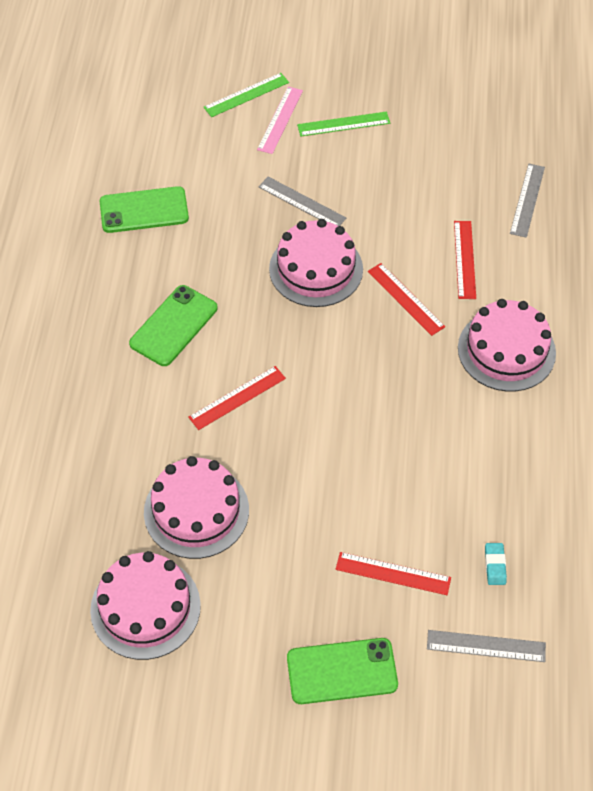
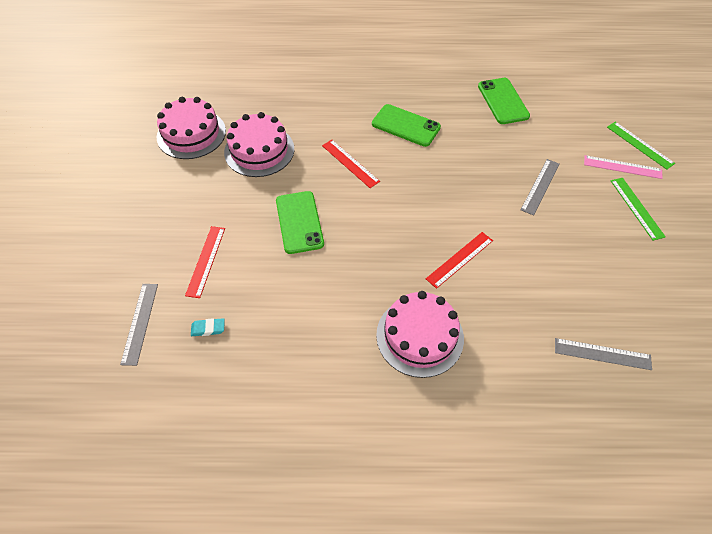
camera: 85 degrees right, 0 degrees up
pink cake [269,219,363,307] -> none
green phone [287,638,398,704] -> green phone moved to [276,191,324,254]
red ruler [454,221,476,299] -> none

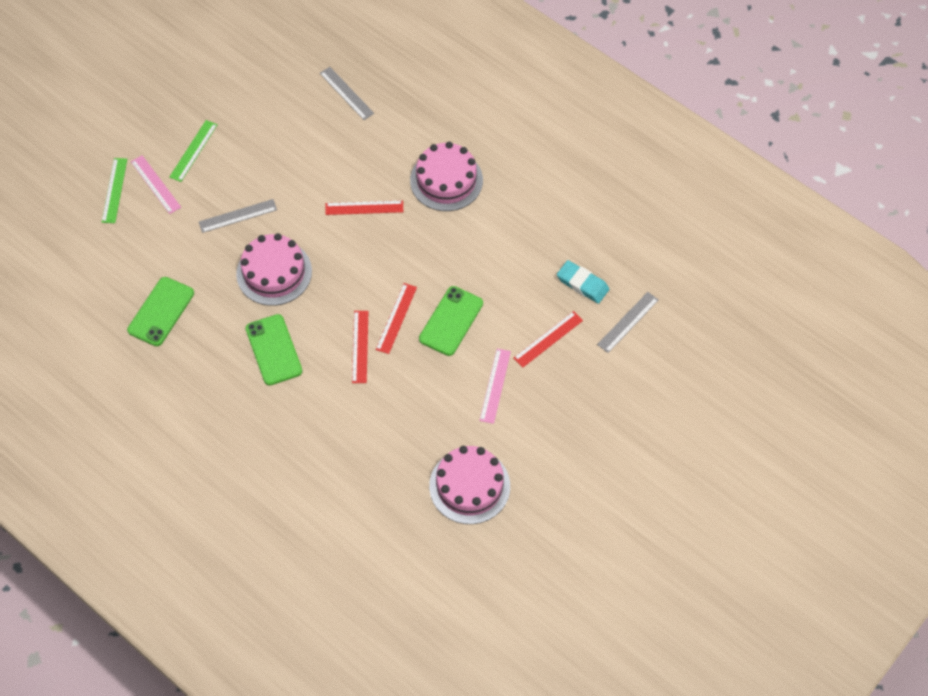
camera: 140 degrees left, 5 degrees up
turquoise eraser [191,318,225,336] -> turquoise eraser [557,260,609,304], size x1.70
pink cake [224,112,294,177] -> pink cake moved to [236,233,312,306]
none -> red ruler [376,283,417,354]
none -> pink ruler [479,349,511,424]

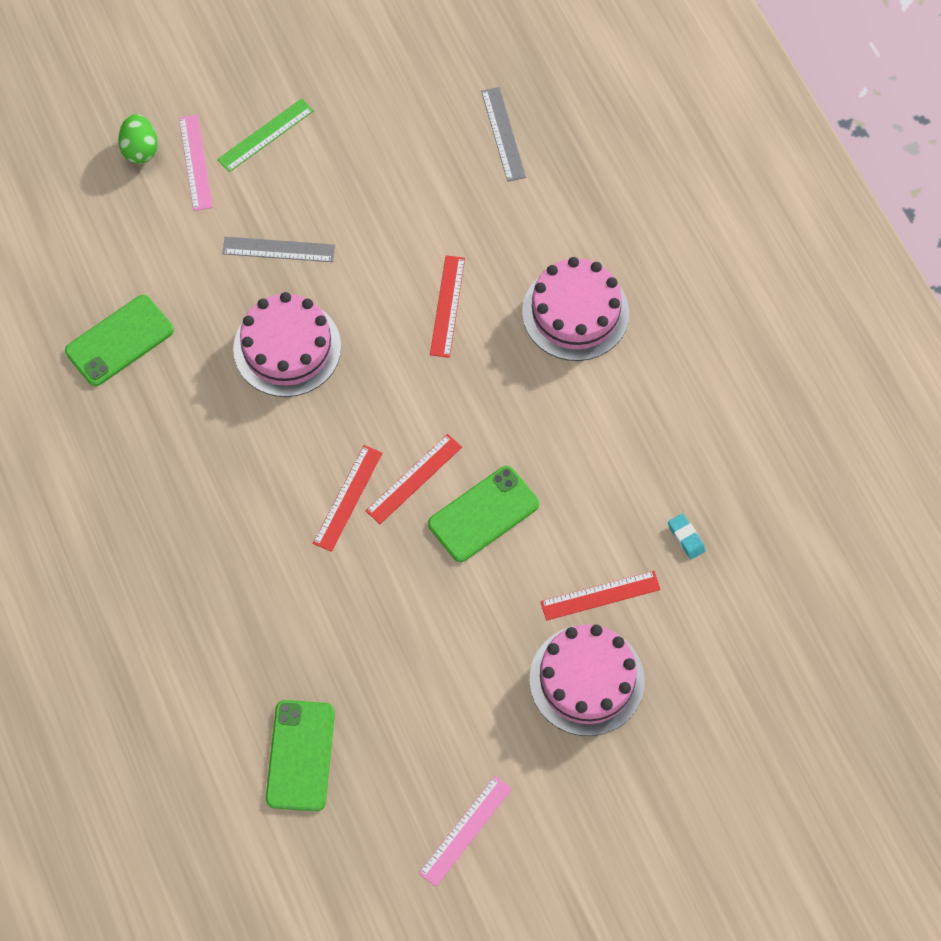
camera: 25 degrees right, 5 degrees up
green ruler [102,158,127,223] -> green egg [118,114,158,164]
green phone [246,314,303,386] -> green phone moved to [266,700,335,811]
red ruler [325,200,403,215] -> red ruler turned 75 degrees clockwise [430,256,465,358]
pink cake [429,446,510,524] -> pink cake moved to [529,624,645,736]
pink ruler [479,349,511,424] -> pink ruler moved to [419,776,512,887]
turquoise eraser [557,260,609,304] -> turquoise eraser [668,513,706,559], size x0.59
grey ruler [597,292,659,353] -> none

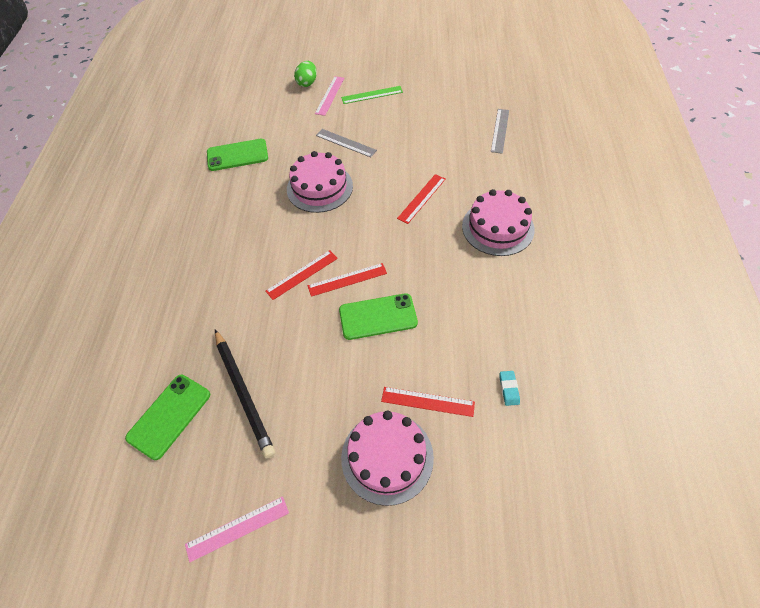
camera: 30 degrees right, 10 degrees down
none -> black pencil [215,329,275,459]

